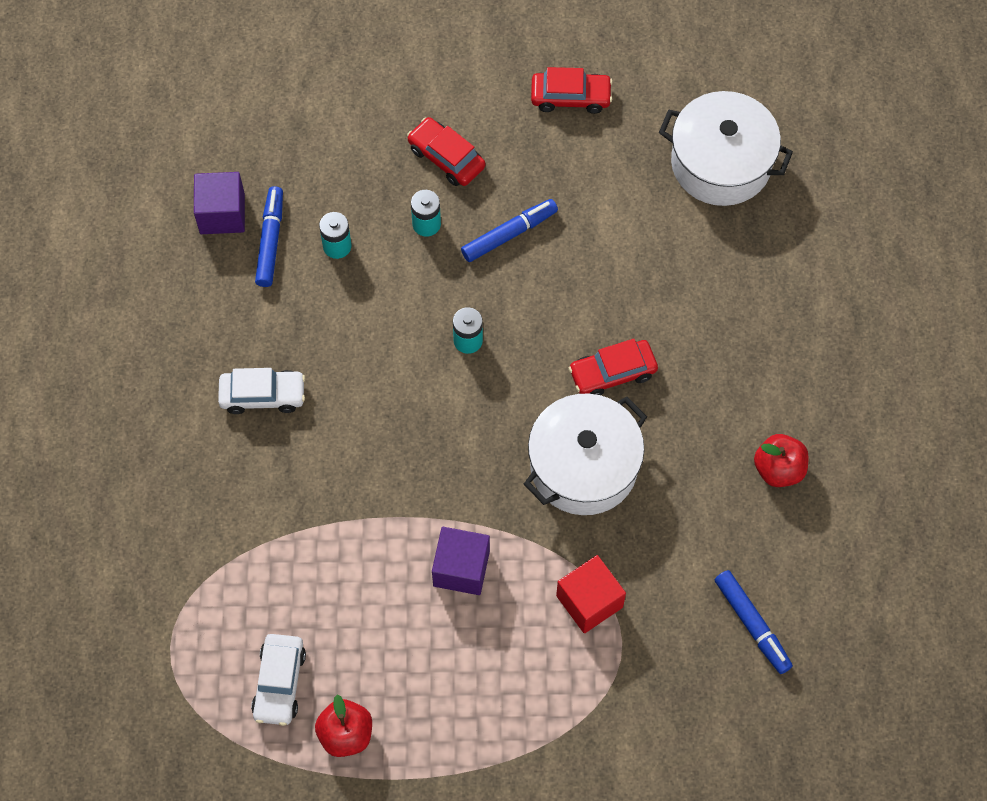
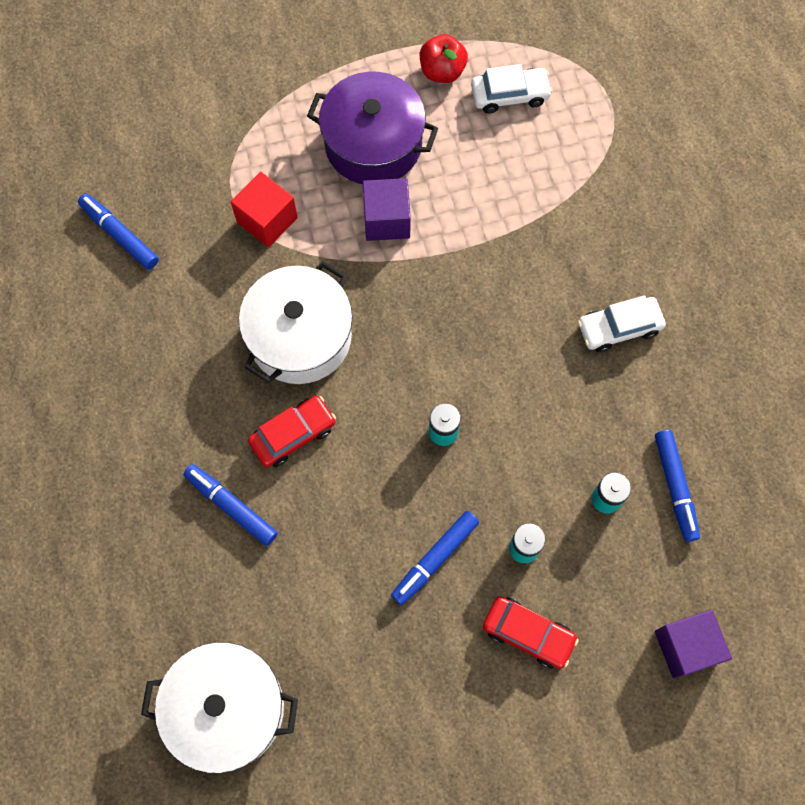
camera: 165 degrees right, 5 degrees up
purple cube [194,172,245,234] -> purple cube moved to [655,610,732,679]
white car [251,634,306,726] -> white car turned 90 degrees clockwise [471,64,553,114]
red car [531,67,613,114] -> none
red apple [754,434,809,487] -> none
none -> blue marker [183,464,278,546]
none -> purple pot [307,72,438,184]

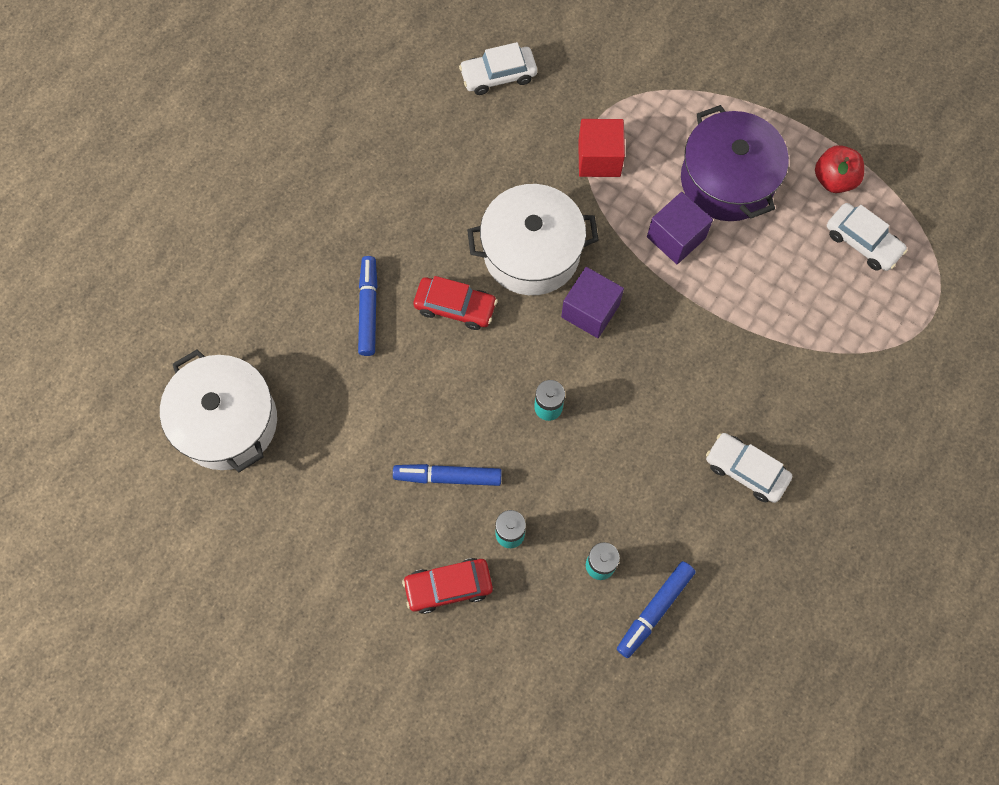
camera: 50 degrees right, 0 degrees up
blue marker [78,194,159,270] -> white car [459,42,537,95]
red car [483,596,579,669] -> red car turned 90 degrees clockwise [402,558,493,614]
purple cube [655,610,732,679] -> purple cube moved to [561,267,624,338]

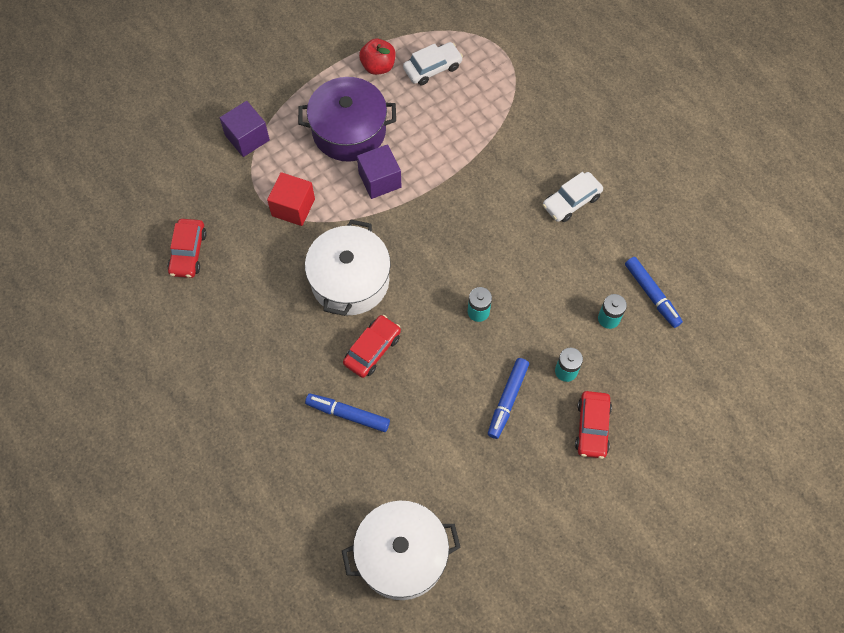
camera: 70 degrees left, 5 degrees down
white car [459,42,537,95] -> red car [167,219,207,278]
purple cube [561,267,624,338] -> purple cube moved to [220,101,270,157]

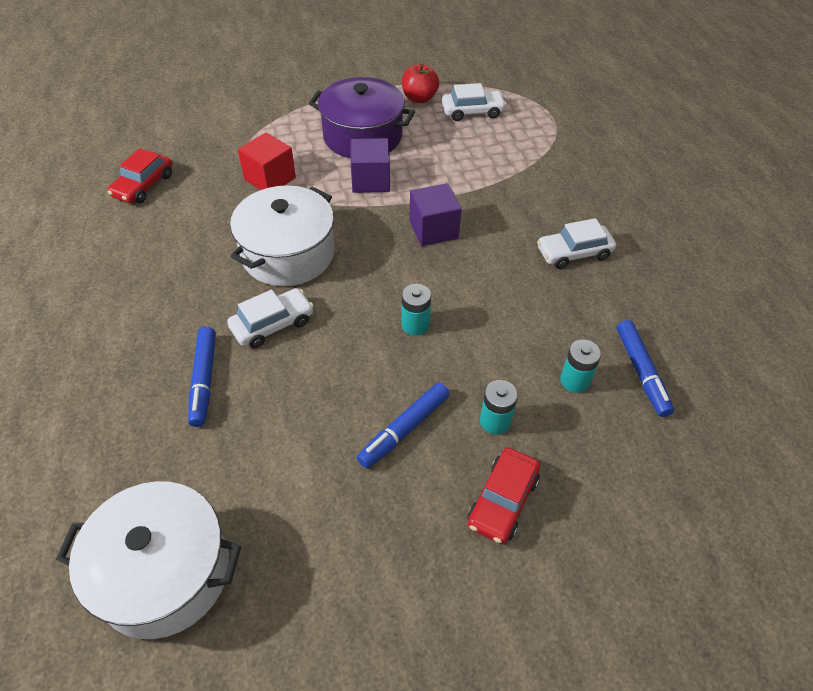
camera: 20 degrees right, 15 degrees down
purple cube [220,101,270,157] -> purple cube moved to [409,183,462,246]
blue marker [305,393,390,432] -> blue marker turned 135 degrees counterclockwise [188,327,216,427]
red car [343,315,401,378] -> white car [227,288,314,348]

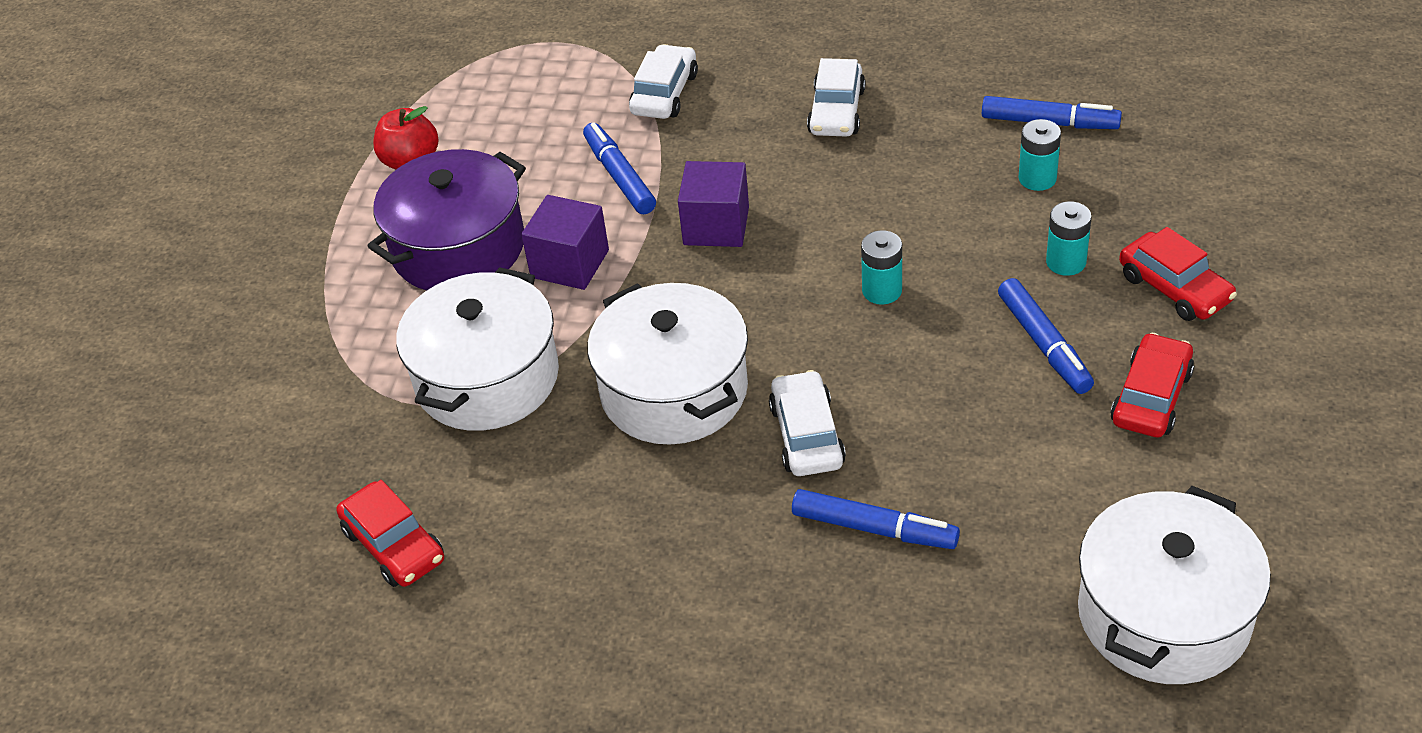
camera: 60 degrees left, 5 degrees down
red cube [238,132,296,190] -> white pot [396,267,559,431]
white car [442,83,507,121] -> white car moved to [629,44,698,119]
none -> blue marker [583,123,656,214]
none -> red car [1110,333,1194,437]

